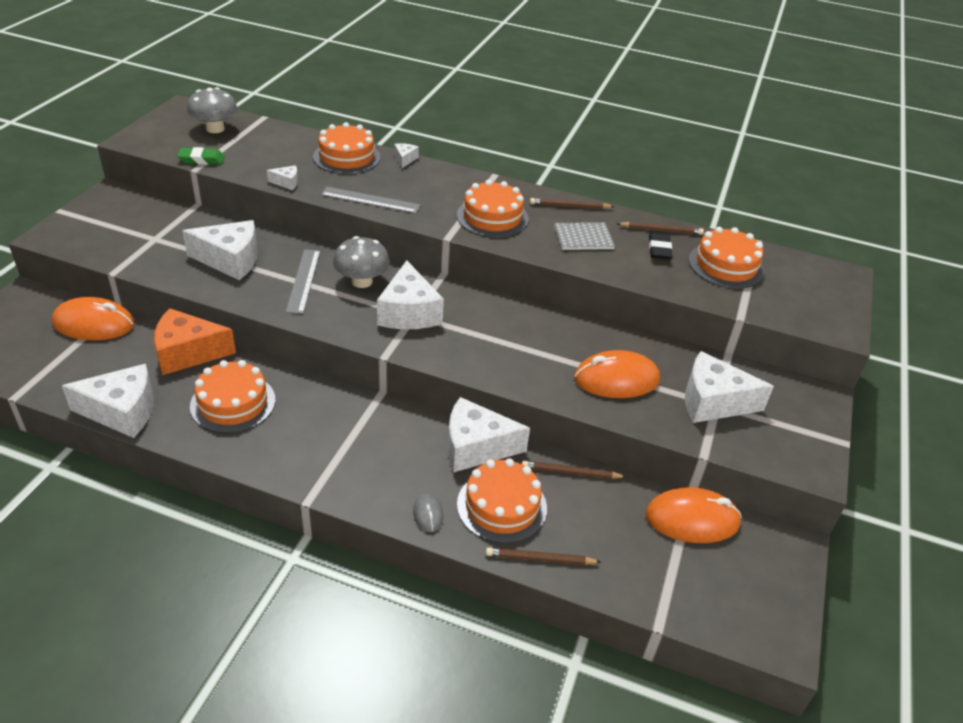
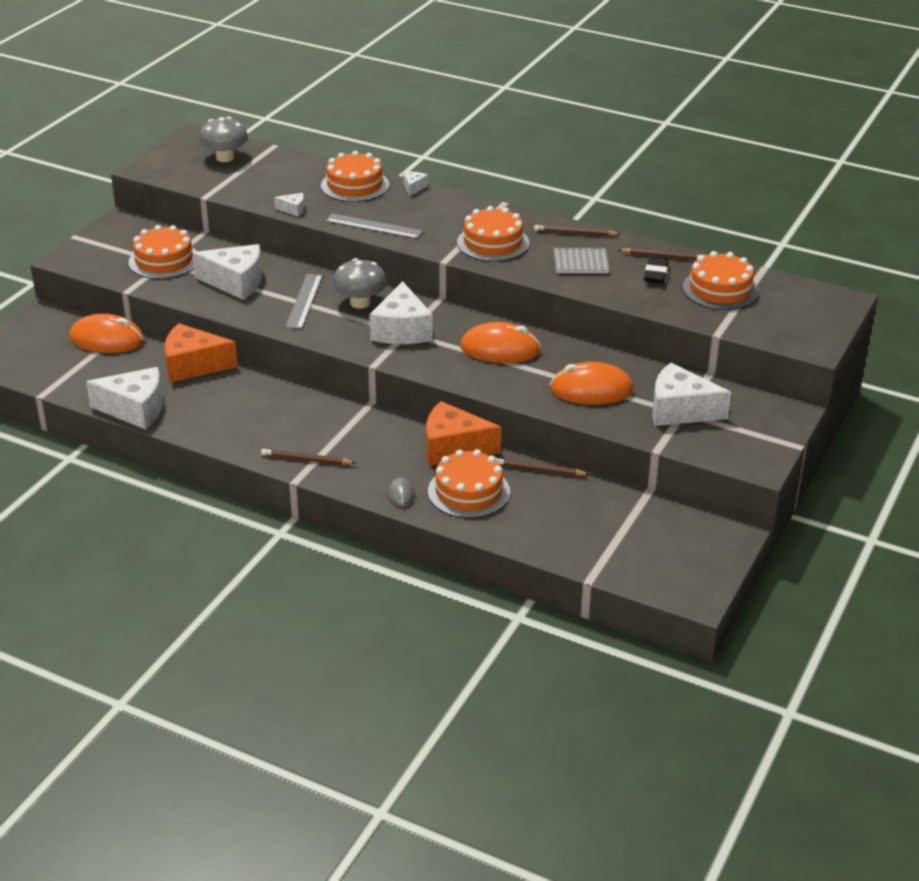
camera: 10 degrees right, 5 degrees down
green eraser [177,147,225,165] -> none
orange cake [190,360,275,433] -> orange cake moved to [128,225,197,279]
white cheese [448,397,530,472] -> orange cheese [426,401,501,466]
brown pencil [486,547,601,565] -> brown pencil moved to [261,449,356,465]
orange mouse [646,488,742,543] -> orange mouse moved to [460,322,541,363]

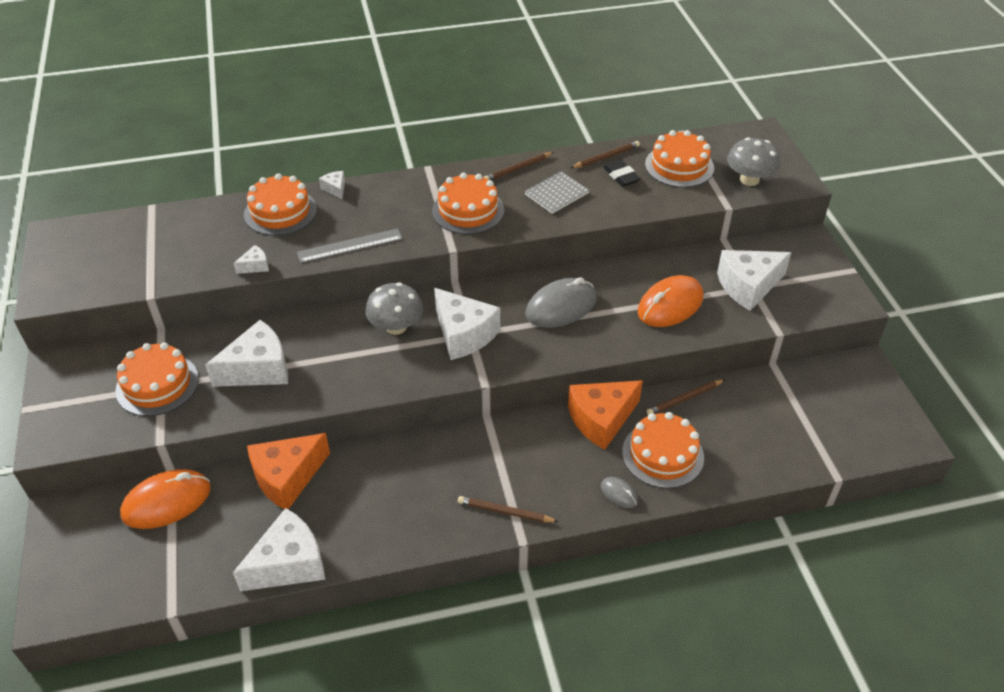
camera: 40 degrees left, 10 degrees up
grey mushroom [199,117,248,162] -> grey mushroom moved to [727,137,781,186]
brown pencil [261,449,356,465] -> brown pencil turned 45 degrees clockwise [458,496,559,522]
grey ruler [285,274,323,329] -> none
orange mouse [460,322,541,363] -> grey mouse [526,277,597,328]

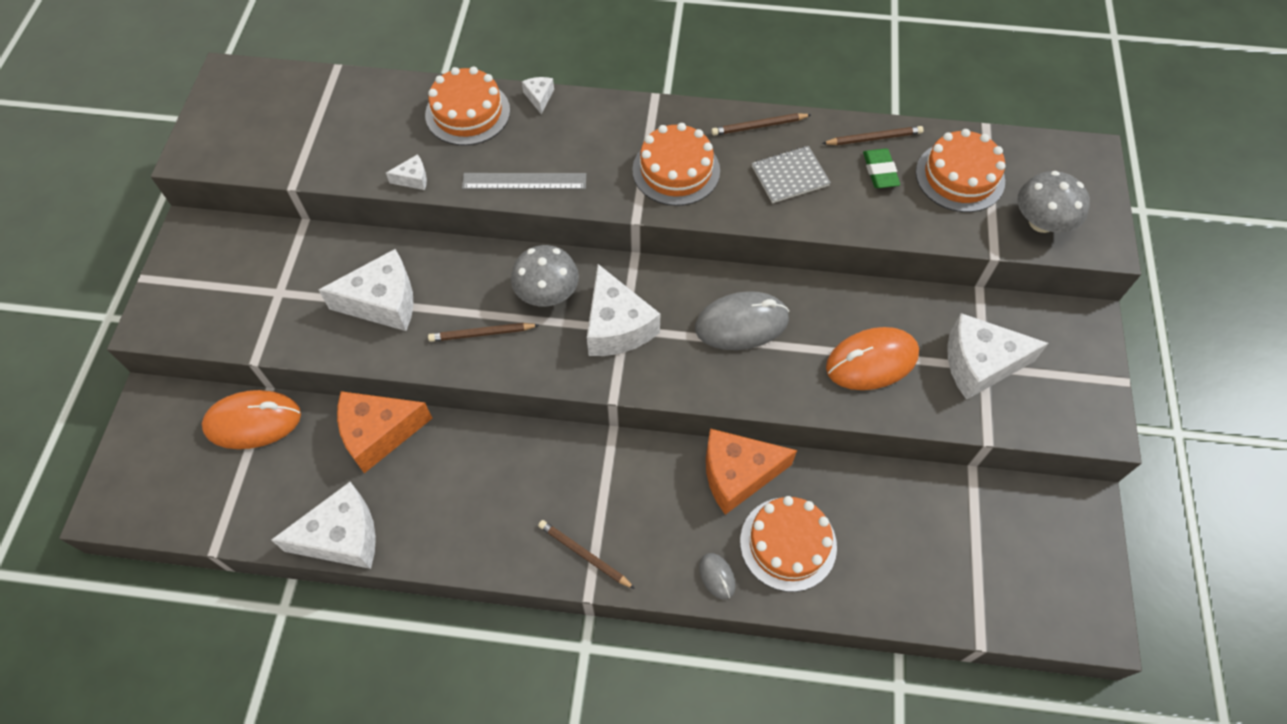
camera: 20 degrees right, 15 degrees up
orange cake [115,342,199,416] -> none
black eraser [603,159,641,187] -> green eraser [863,148,900,188]
brown pencil [646,379,725,415] -> brown pencil moved to [428,323,539,342]

